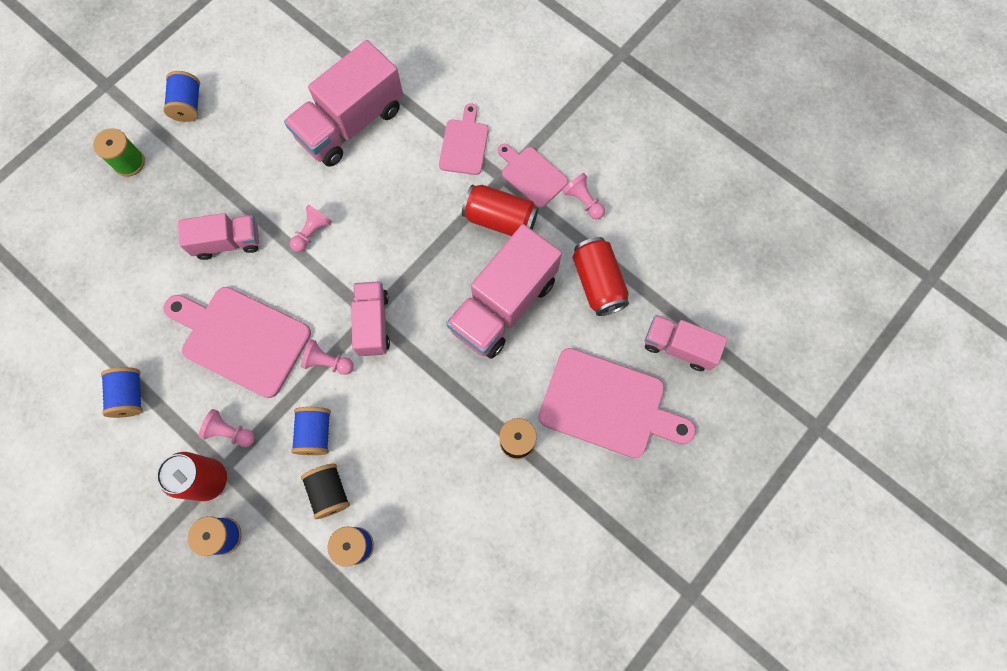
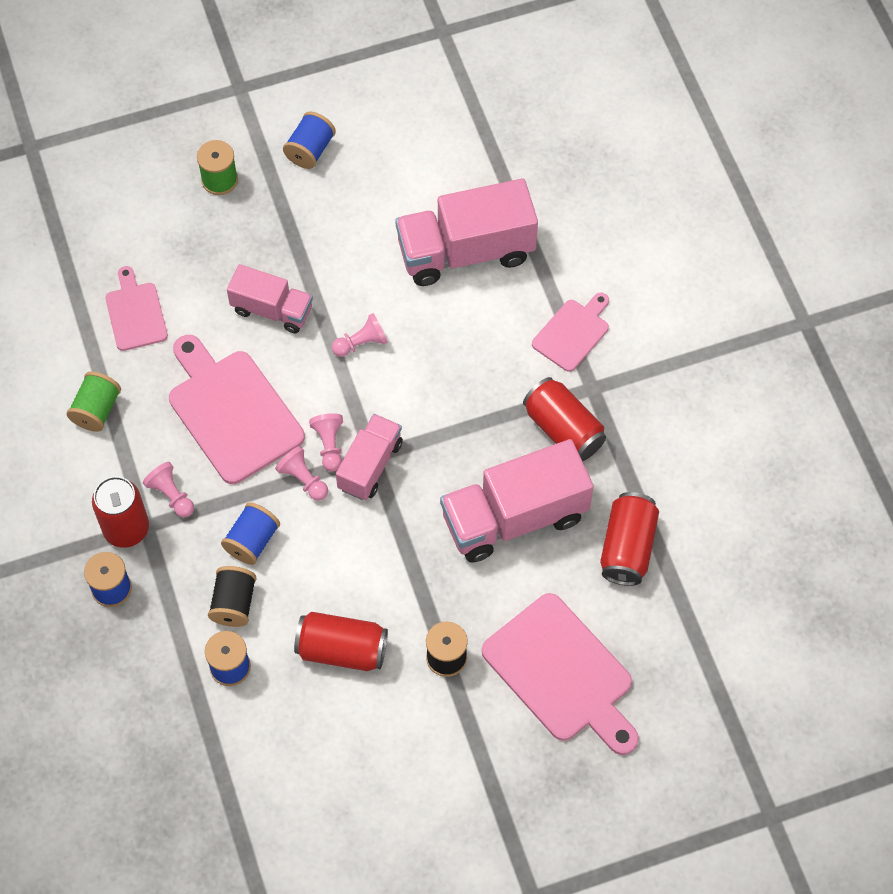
camera: 30 degrees right, 10 degrees down
blue spool [101,367,143,418] -> green spool [67,371,121,432]
pink cutting board [498,144,568,208] -> pink cutting board moved to [105,266,168,351]
pink pawn [562,173,605,219] -> pink pawn moved to [309,413,343,472]
pink truck [645,315,727,371] -> none
none -> red can [294,612,388,671]

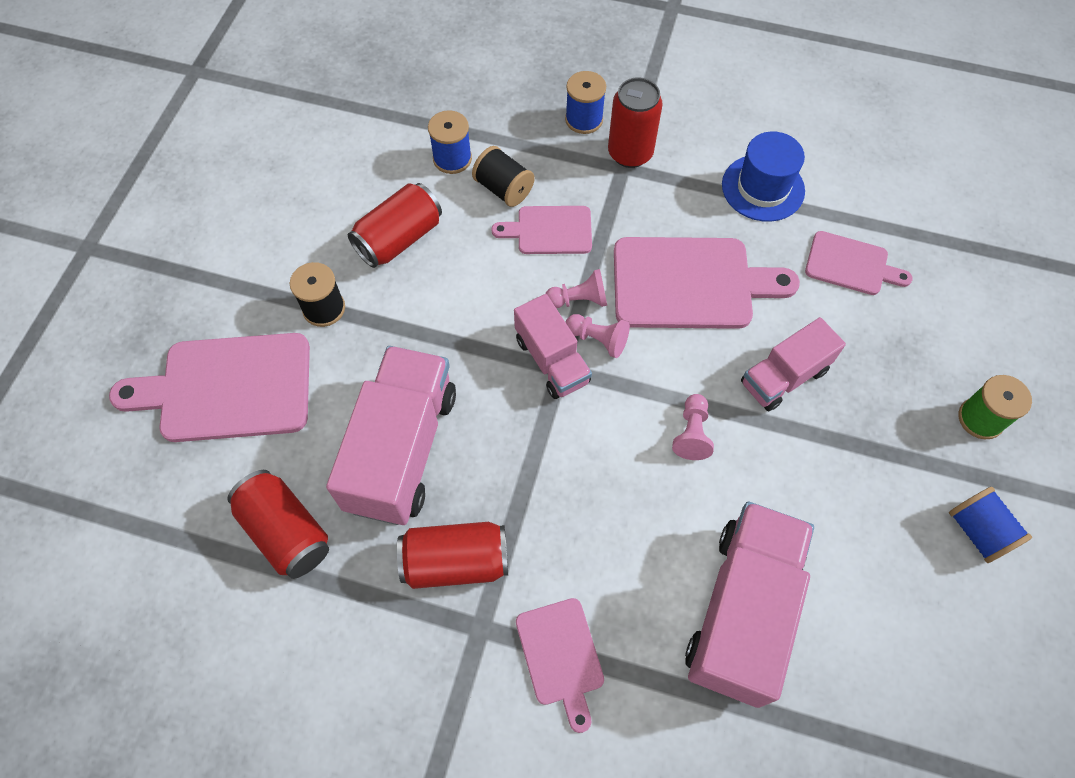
camera: 125 degrees right, 0 degrees up
green spool [67,371,121,432] -> blue hat [722,131,805,222]
pink pawn [143,462,194,518] -> none
blue spool [221,502,280,565] -> pink cutting board [491,206,592,254]

